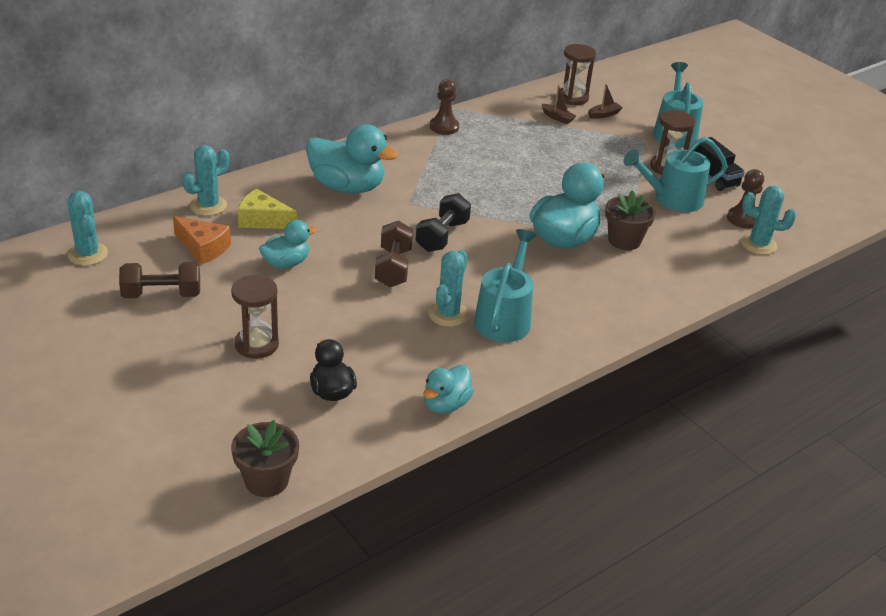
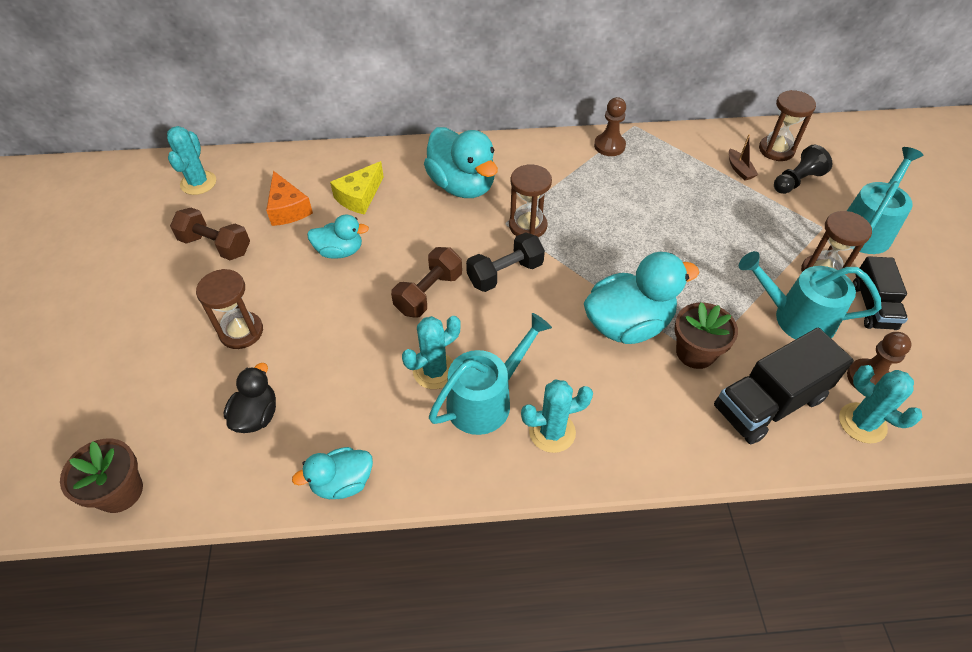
camera: 35 degrees right, 15 degrees up
turquoise cactus [182,145,229,216] -> turquoise cactus moved to [521,380,593,453]
yellow cheese [238,189,297,229] -> yellow cheese turned 105 degrees counterclockwise [330,161,384,215]
brown boat [588,84,623,119] -> black pawn [774,145,833,194]
none -> brown hourglass [509,164,552,237]
none -> black truck [714,328,854,444]

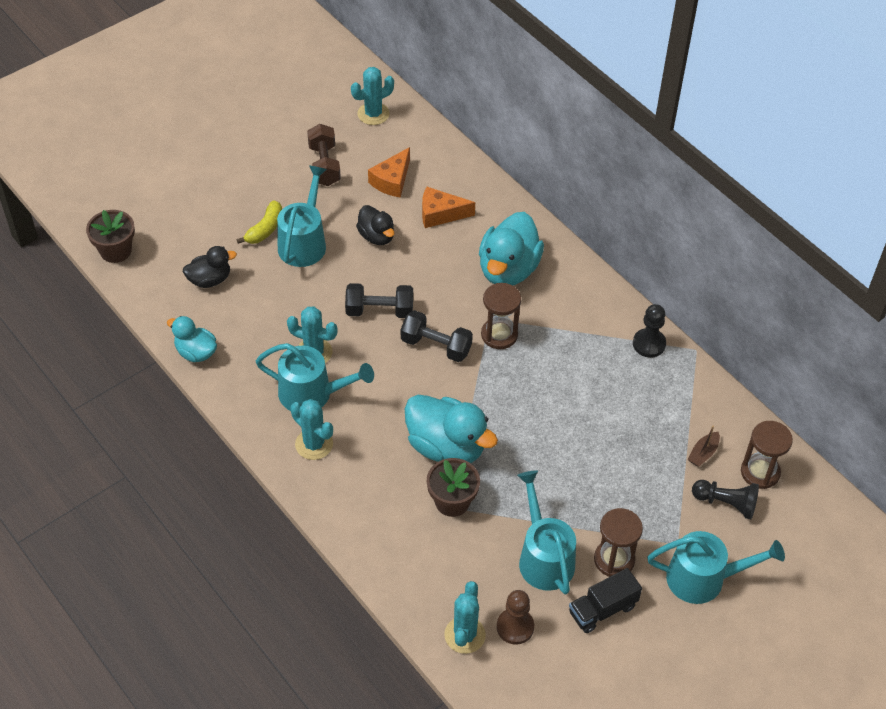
camera: 55 degrees right, 0 degrees up
brown hourglass [196,269,263,349] -> yellow banana [236,200,282,244]
turquoise duck [307,215,369,259] -> black duck [356,205,395,245]
yellow cheese [330,161,384,215] -> orange cheese [422,187,475,228]
brown dumbbell [391,247,462,318] -> black dumbbell [345,283,413,318]
brown pawn [594,97,626,156] -> black pawn [633,304,666,358]
black truck [714,328,854,444] -> none
none -> turquoise watering can [277,165,327,267]

